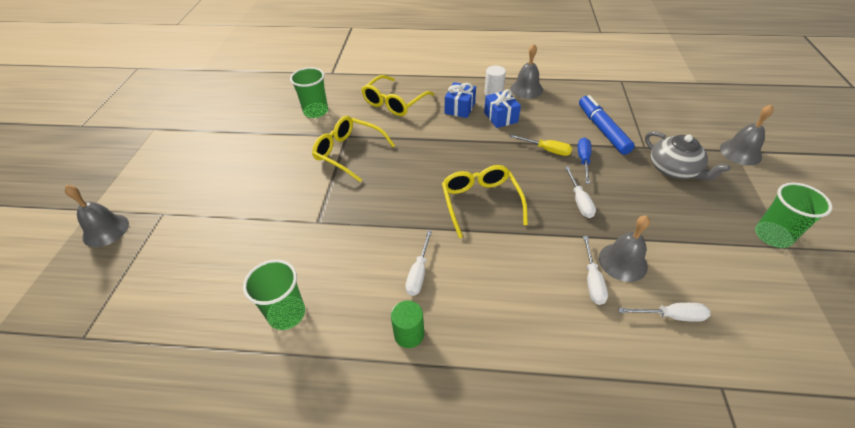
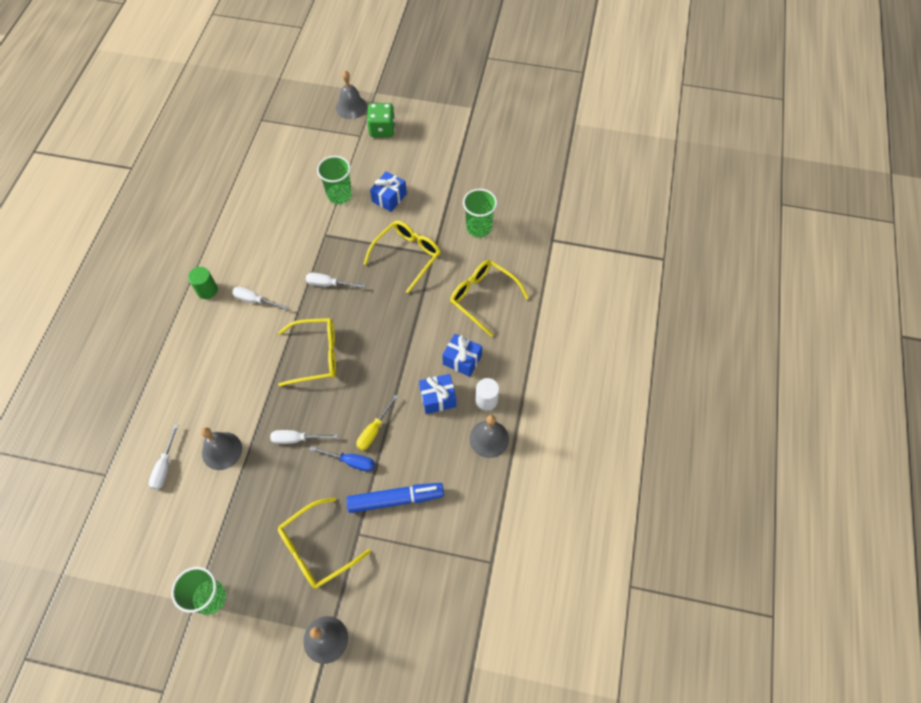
camera: 95 degrees right, 15 degrees up
green cup [243,260,305,330] -> green cup moved to [317,156,352,204]
white screwdriver [583,236,608,305] -> white screwdriver moved to [306,273,365,288]
grey teapot [645,131,730,180] -> yellow glasses [278,497,371,589]
none -> green dice [367,103,395,137]
none -> blue gift [370,171,407,212]

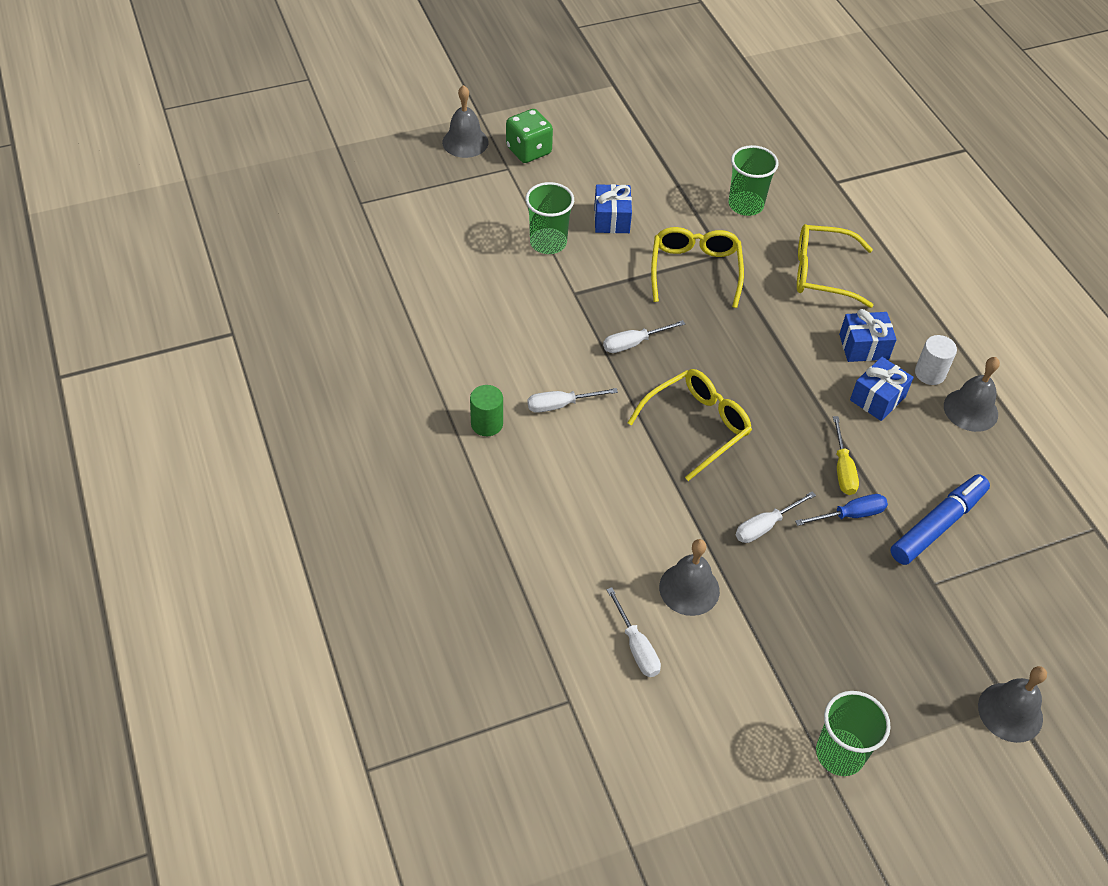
camera: 35 degrees left, 10 degrees down
yellow glasses [278,497,371,589] -> none

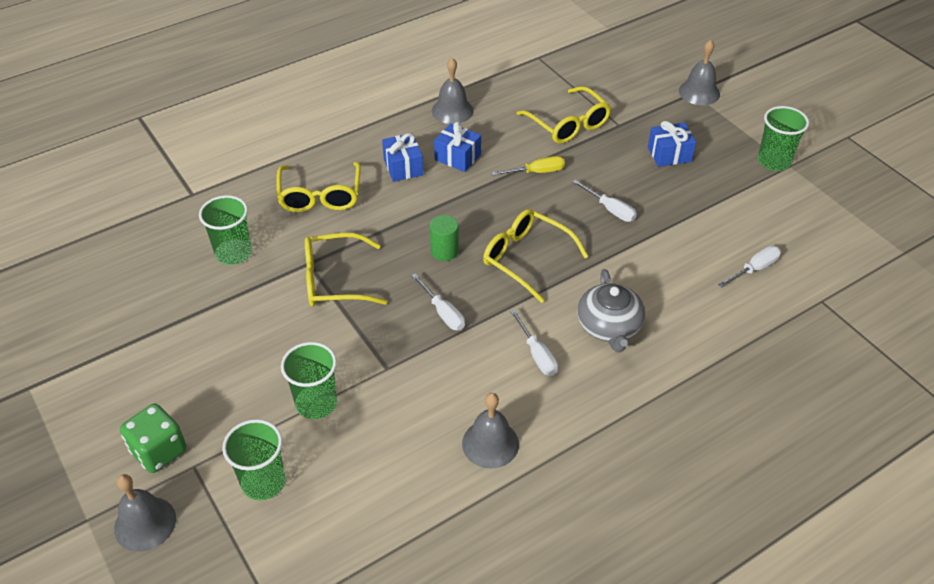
camera: 100 degrees left, 5 degrees down
green cylinder [470,385,503,436] -> green cylinder moved to [430,215,459,261]
blue gift [594,184,632,233] -> blue gift moved to [648,121,696,167]
grey bell [659,539,720,616] -> grey bell moved to [462,393,519,469]
blue screwdriver [795,494,888,526] -> none
blue marker [890,474,990,565] -> yellow glasses [516,86,611,143]
white cylinder [915,335,957,385] -> none
none -> green cup [222,419,285,500]
none -> grey teapot [577,269,645,352]

